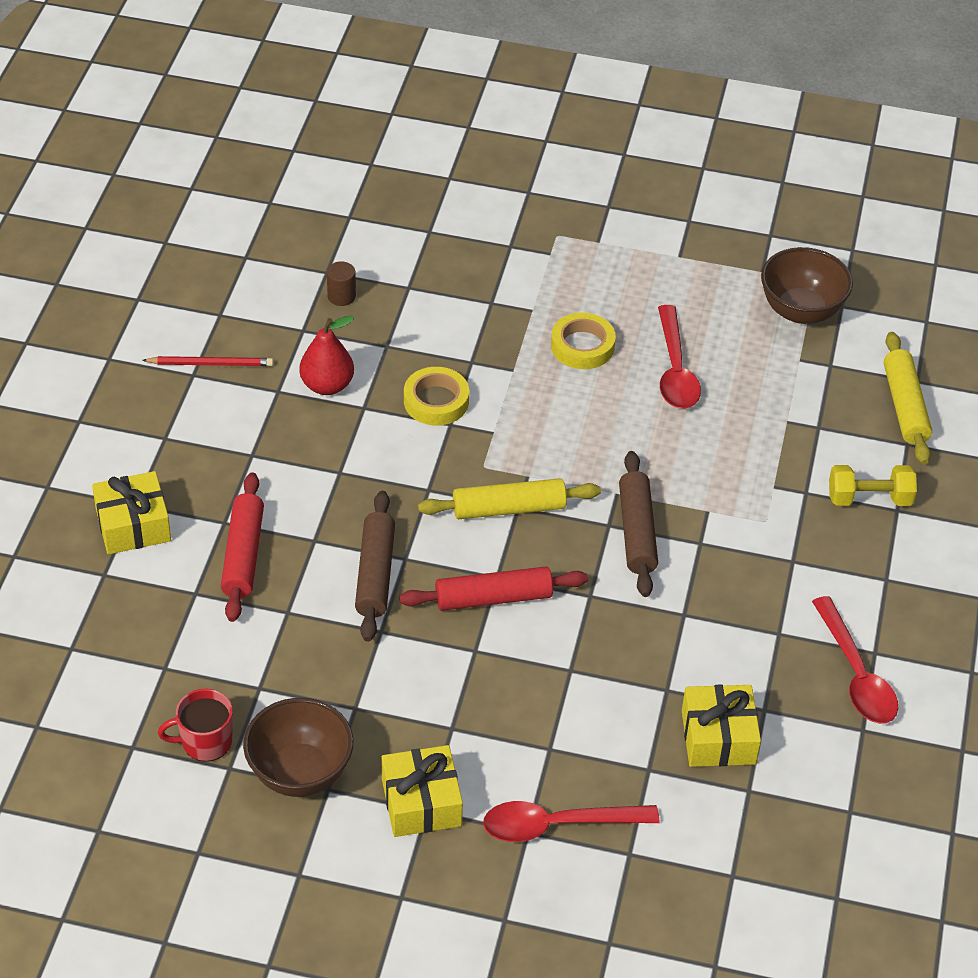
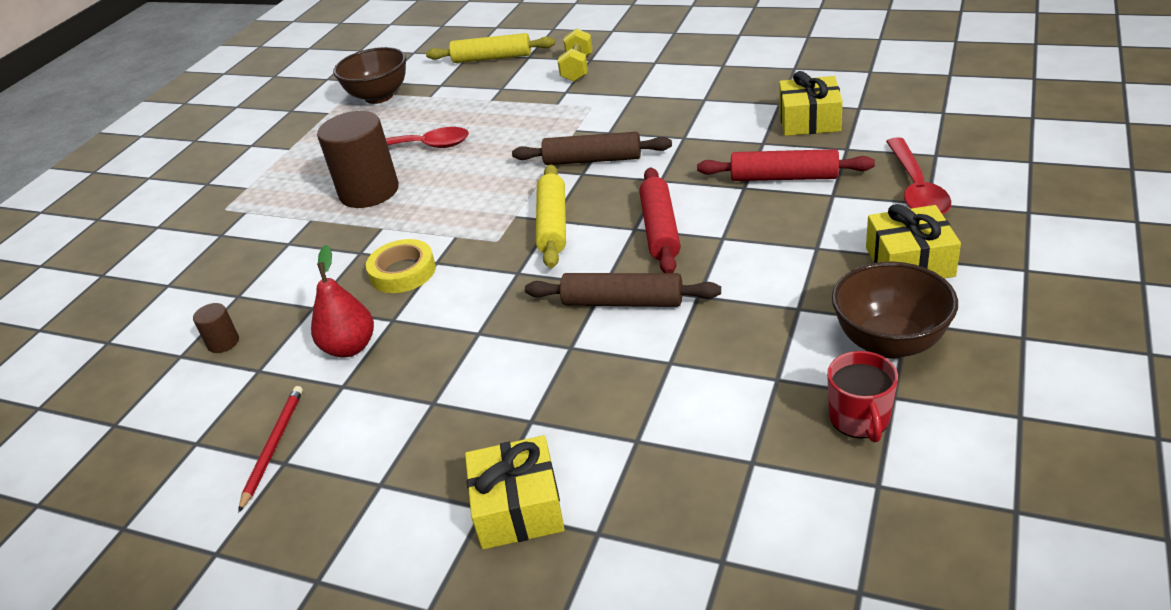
camera: 75 degrees left, 10 degrees down
red rolling pin [221,472,264,622] -> red rolling pin moved to [697,149,875,181]
yellow tape [551,313,616,369] -> brown cylinder [317,111,399,208]
red spoon [812,596,898,724] -> none

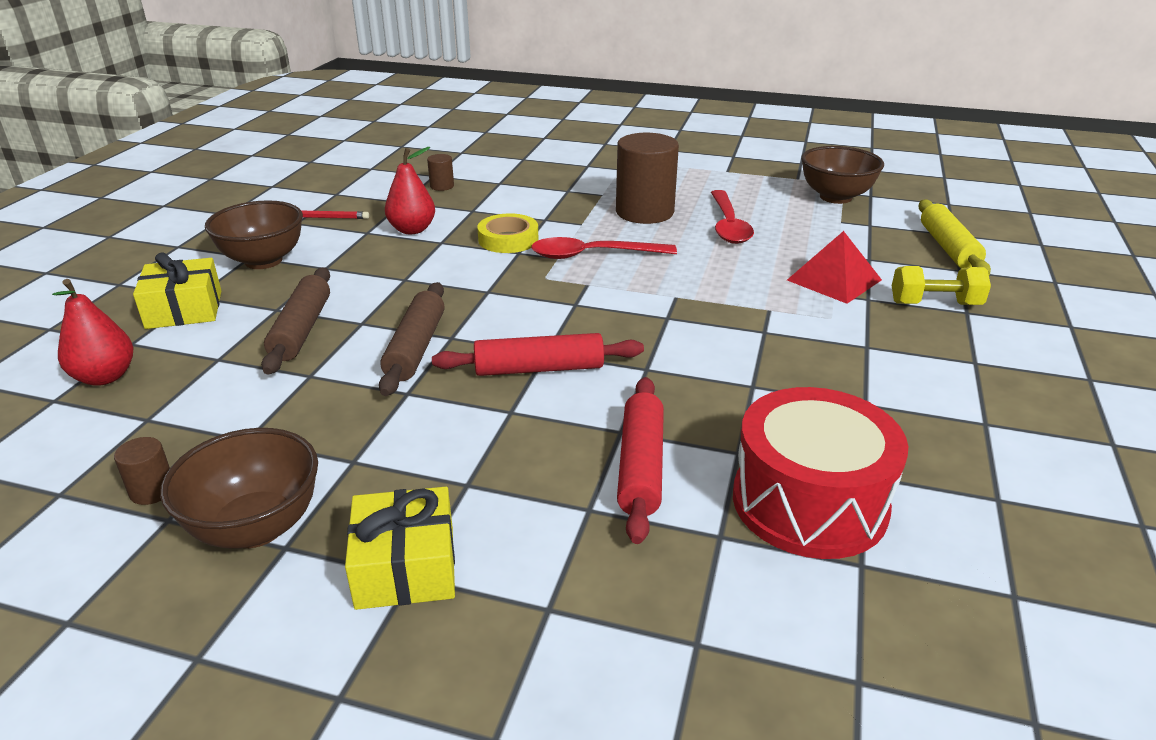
camera: 80 degrees right, 5 degrees down
brown rolling pin [512,132,672,165] -> brown rolling pin moved to [261,267,330,374]
yellow rolling pin [536,165,566,268] -> none
yellow gift [779,71,843,136] -> red drum [733,387,908,559]
red mug [827,351,898,442] -> brown cylinder [114,437,170,505]
red spoon [886,137,951,215] -> red spoon moved to [531,237,677,259]
none -> red pear [52,279,133,386]
none -> brown bowl [205,200,303,269]
none -> red pyramid [787,231,882,304]

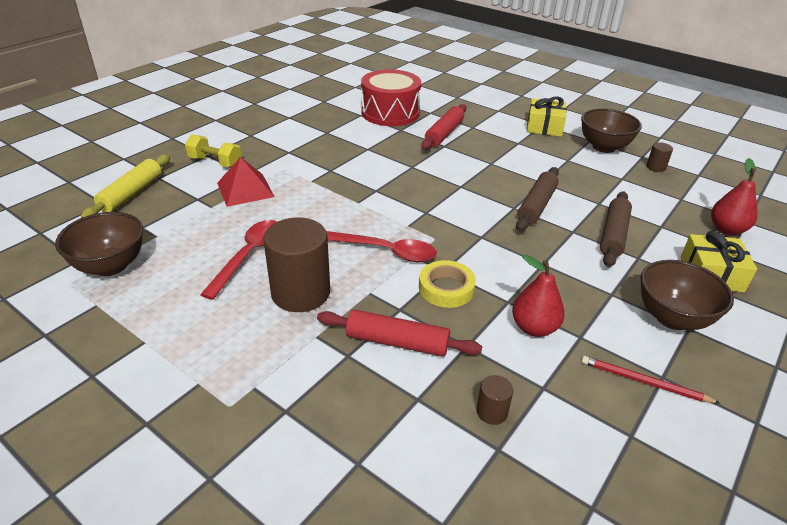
camera: 160 degrees left, 5 degrees up
red rolling pin [432,333,644,376] -> red rolling pin moved to [317,309,482,357]

